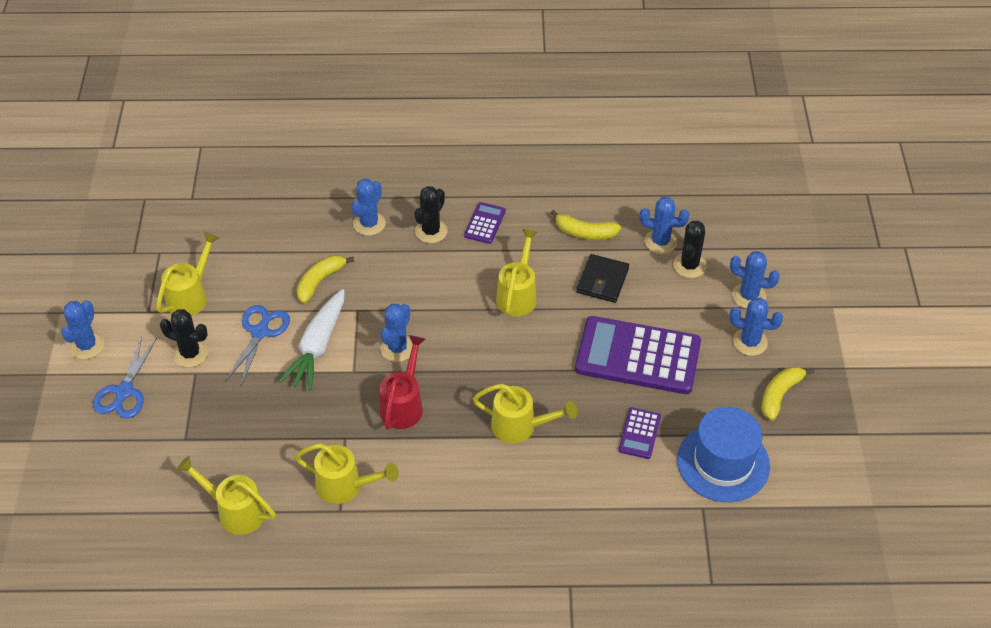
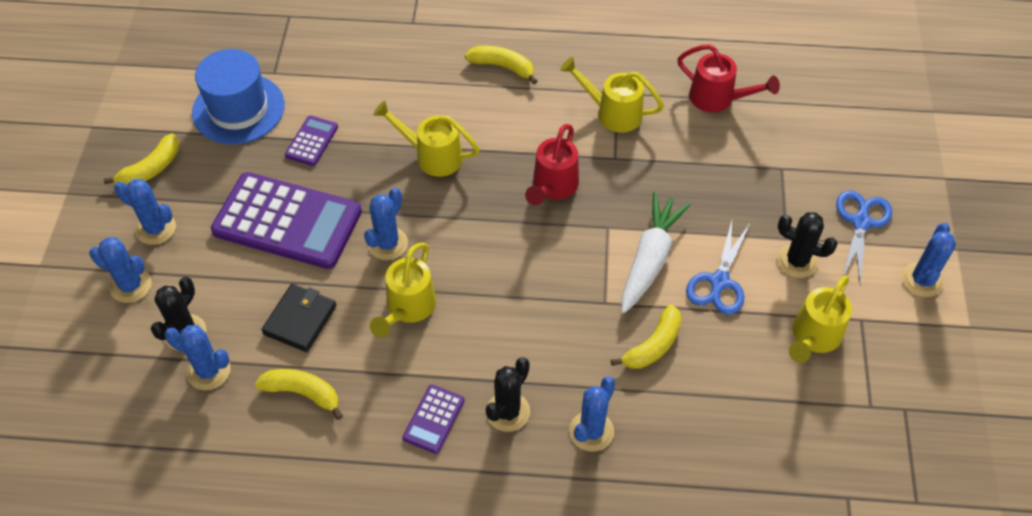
camera: 175 degrees left, 5 degrees up
yellow watering can [176,456,276,535] -> red watering can [677,44,780,112]
blue cactus [380,304,413,362] -> blue cactus moved to [364,188,408,260]
none -> yellow banana [465,46,537,84]

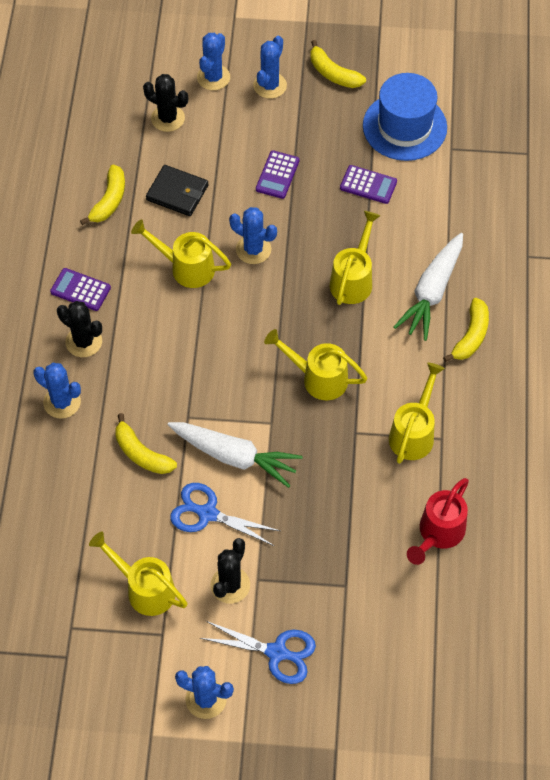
camera: 90 degrees right, 5 degrees up
blue cactus [164,325,231,390] -> none
purple calculator [211,172,362,269] -> purple calculator [256,150,300,199], size x0.45
red watering can [525,124,579,205] -> yellow watering can [264,329,368,400]
none -> white carrot [393,233,463,341]

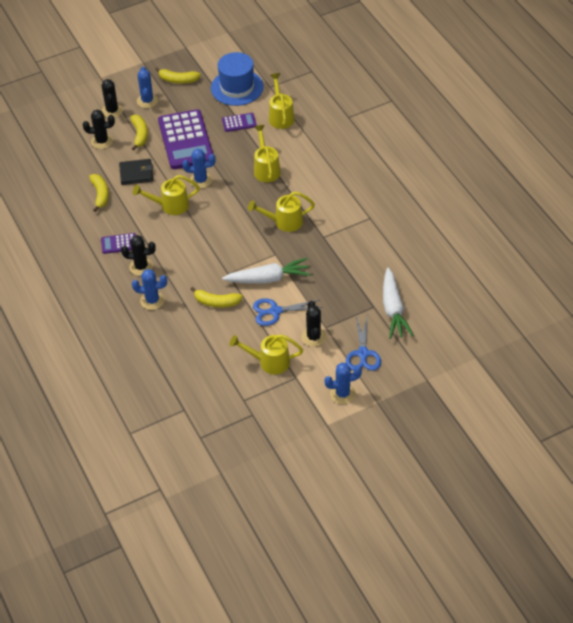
camera: 30 degrees left, 10 degrees down
blue cactus [197,33,230,90] -> black cactus [102,79,123,118]
blue scissors [200,621,316,684] -> blue scissors turned 105 degrees clockwise [346,315,381,371]
purple calculator [256,150,300,199] -> purple calculator [158,109,214,169], size x2.25
yellow watering can [389,363,445,464] -> yellow watering can moved to [269,73,295,129]
white carrot [393,233,463,341] -> white carrot moved to [383,268,414,339]
red watering can [407,478,469,565] -> none
yellow banana [443,298,489,362] -> yellow banana moved to [130,115,148,150]

